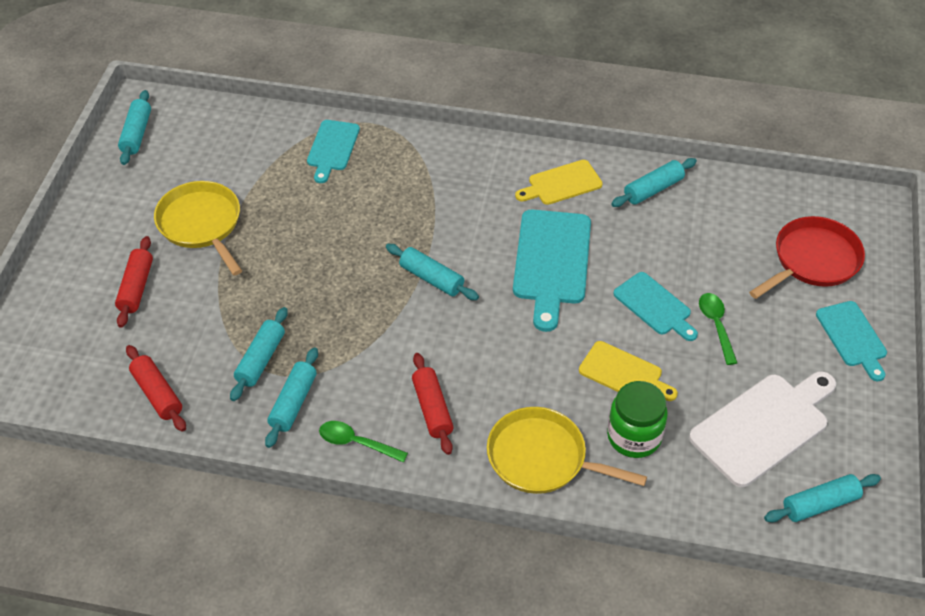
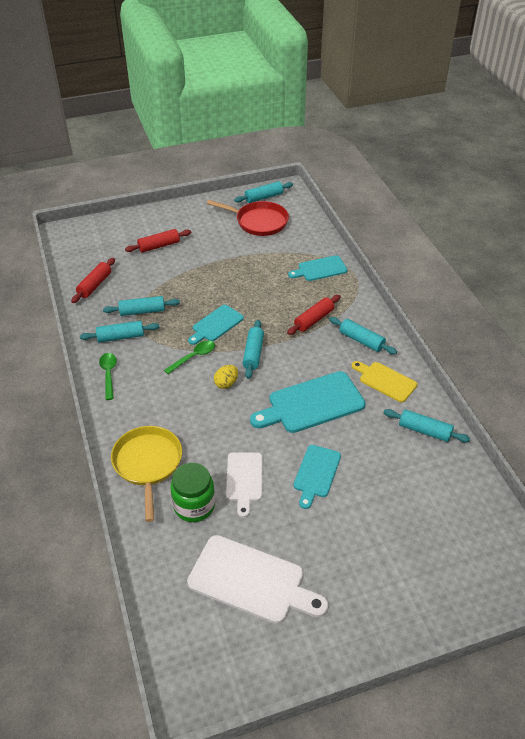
camera: 60 degrees right, 5 degrees down
yellow pan [154,181,242,276] -> none
red rolling pin [412,353,453,455] -> red rolling pin moved to [287,295,341,335]
yellow cutting board [579,341,678,401] -> white cutting board [226,452,263,517]
green spoon [699,293,737,365] -> green spoon moved to [164,341,215,374]
red pan [749,216,865,299] -> red pan moved to [207,200,289,236]
turquoise rolling pin [764,474,881,522] -> turquoise rolling pin moved to [329,317,397,354]
turquoise cutting board [816,301,887,381] -> turquoise cutting board moved to [188,305,244,345]
none -> yellow egg [214,365,238,389]

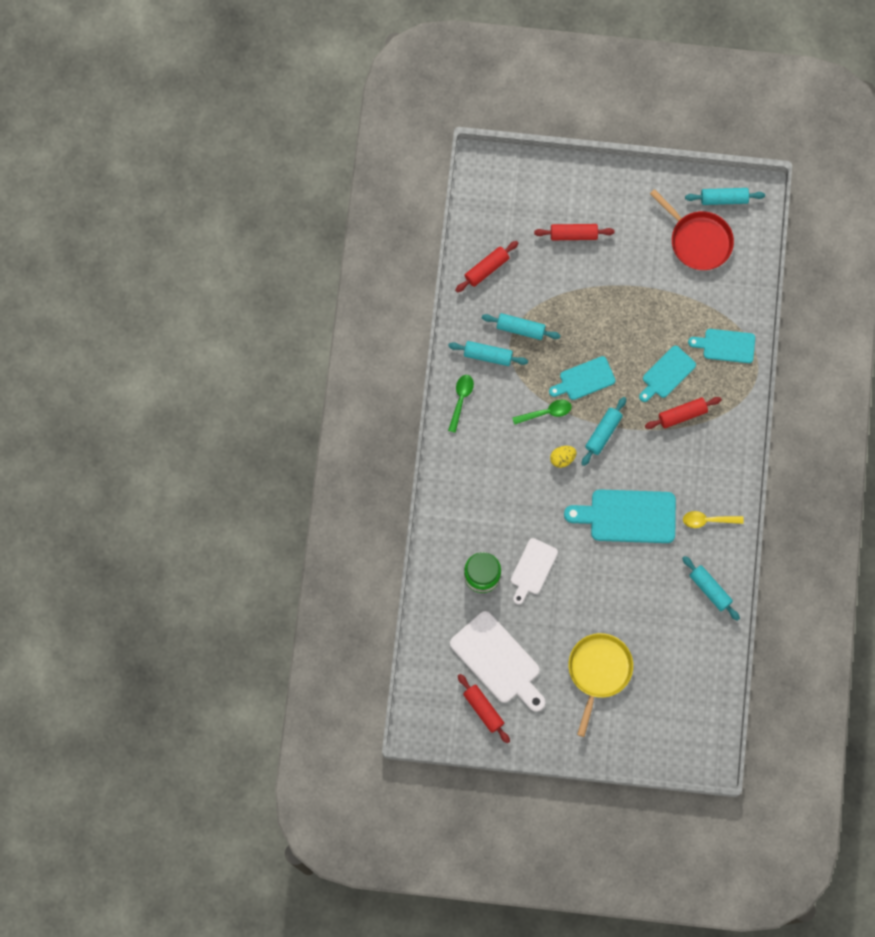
camera: 25 degrees right, 30 degrees up
yellow pan [111,426,182,522] -> yellow pan moved to [568,633,633,737]
turquoise cutting board [294,445,341,509] -> turquoise cutting board moved to [639,346,696,402]
turquoise rolling pin [329,317,397,354] -> none
yellow cutting board [352,361,417,402] -> yellow spoon [683,511,744,528]
none -> red rolling pin [458,674,510,744]

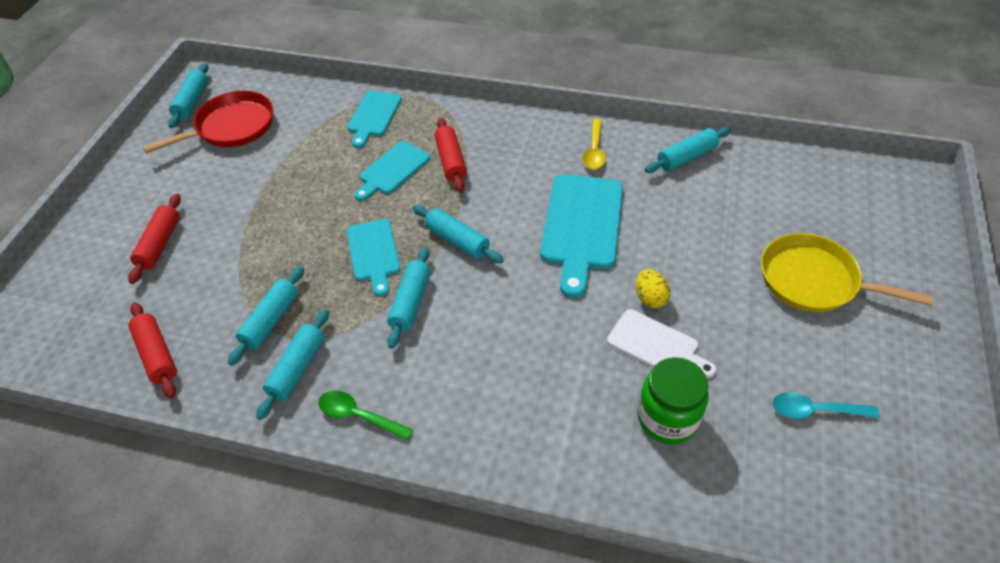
camera: 80 degrees left, 25 degrees down
white cutting board [450,611,546,712] -> turquoise spoon [772,392,880,419]
red rolling pin [458,674,510,744] -> none
green spoon [512,400,572,425] -> turquoise rolling pin [387,247,431,349]
yellow egg [550,446,577,468] -> yellow egg moved to [636,269,670,308]
turquoise cutting board [639,346,696,402] -> turquoise cutting board turned 75 degrees clockwise [355,141,430,201]

